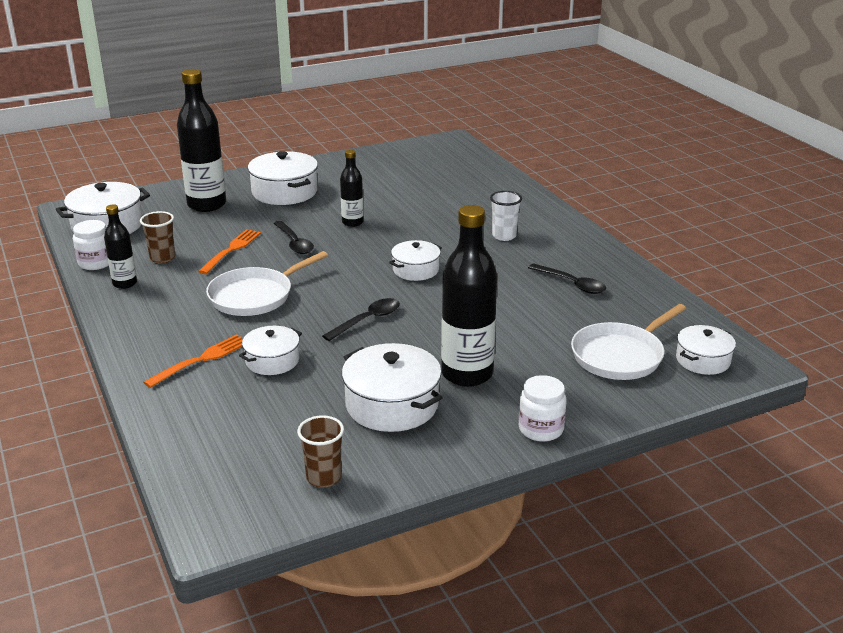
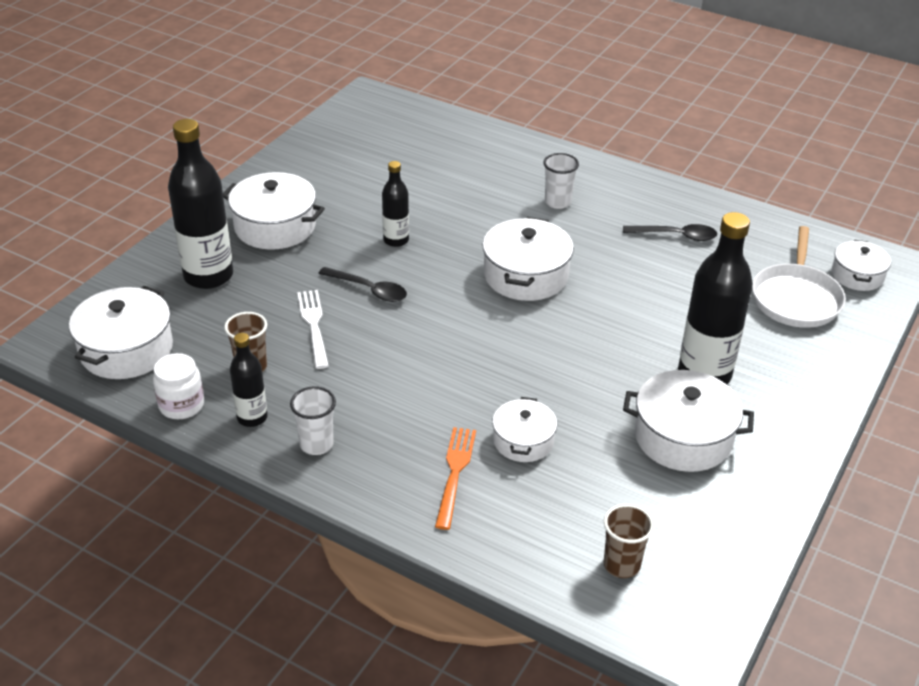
camera: 35 degrees left, 10 degrees up
orange fork [198,229,261,274] -> white fork [297,290,329,369]
white pan [206,251,328,316] -> none
brown cup [297,415,344,488] -> brown cup moved to [604,504,654,578]
black spoon [322,298,400,341] -> none
white pot [389,240,442,281] -> white pot [482,217,574,301], size x1.63
white jar [519,375,567,442] -> none
none -> white cup [290,386,336,455]

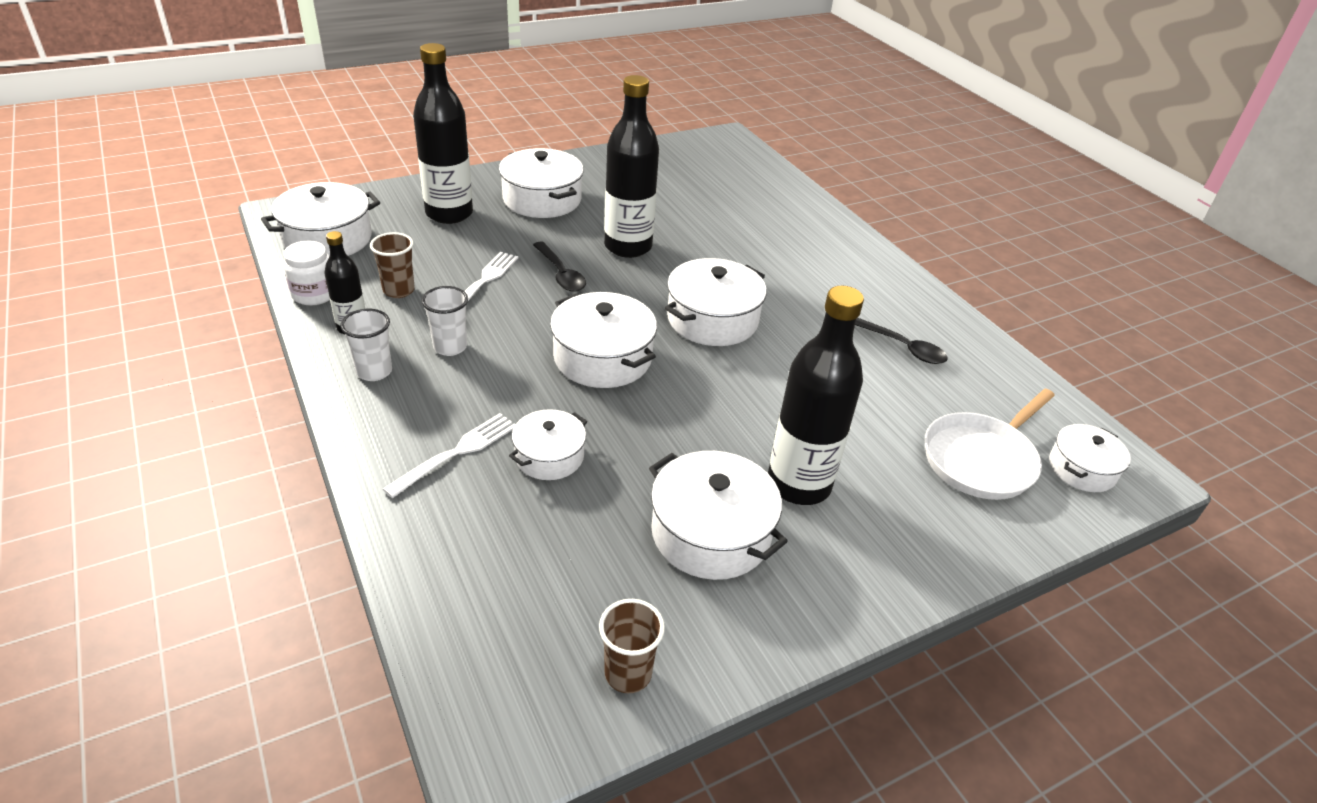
camera: 30 degrees right, 0 degrees up
black bottle [382,161,409,247] -> black bottle [604,75,659,258], size x1.85
orange fork [435,427,476,530] -> white fork [383,413,516,498]
white cup [543,153,579,209] -> white cup moved to [421,286,468,356]
brown cup [604,504,654,578] -> brown cup moved to [599,599,665,693]
none -> white pot [550,292,657,388]

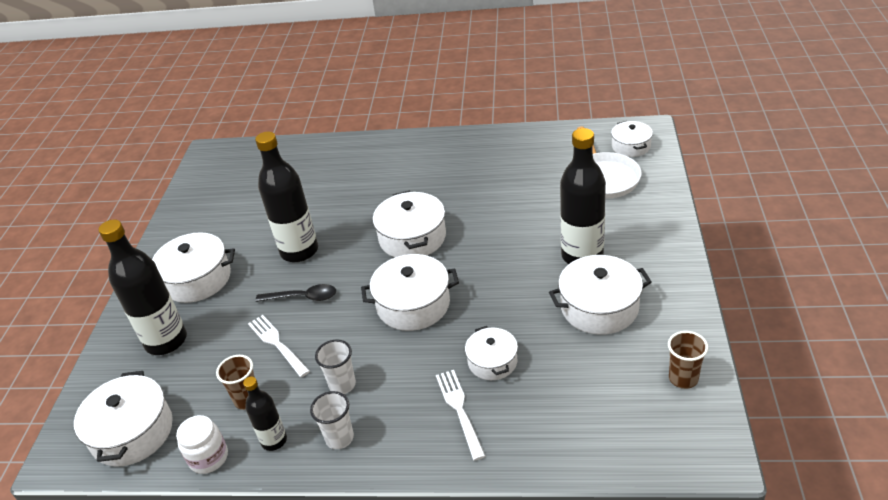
camera: 50 degrees left, 0 degrees up
black spoon [855,318,948,364] -> none

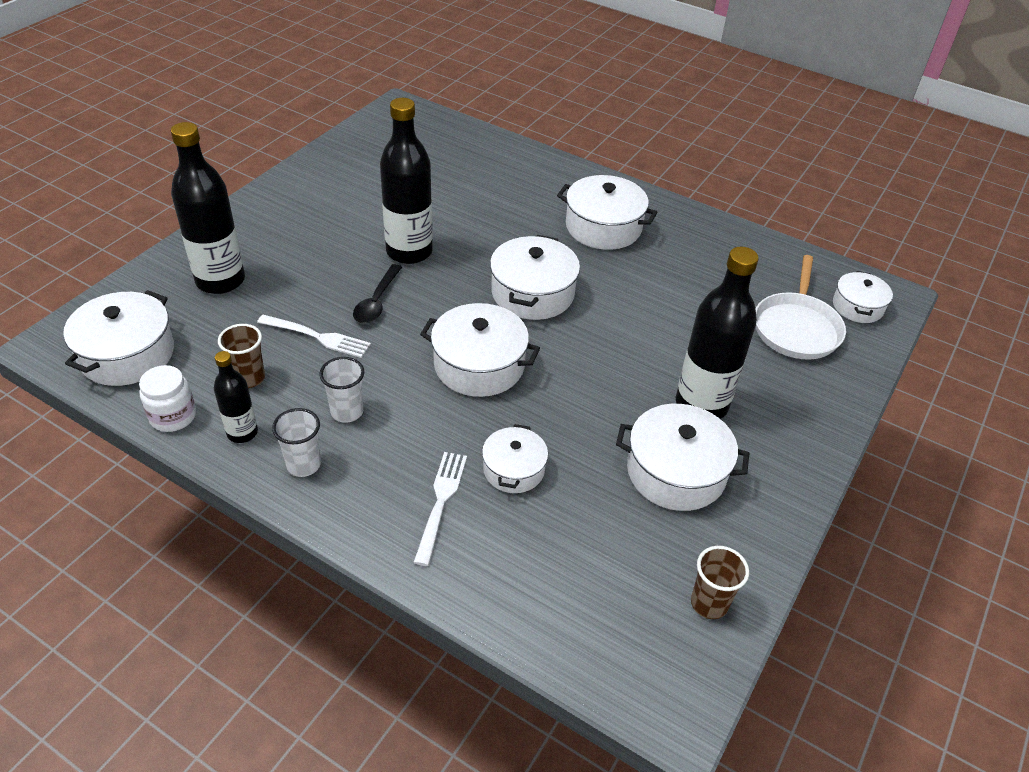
camera: 20 degrees right, 5 degrees up
white pot [151,232,235,303] -> white pot moved to [557,175,658,250]
white fork [248,315,310,377] -> white fork turned 120 degrees clockwise [257,315,371,358]
black spoon [256,284,336,302] -> black spoon turned 75 degrees clockwise [353,264,402,324]

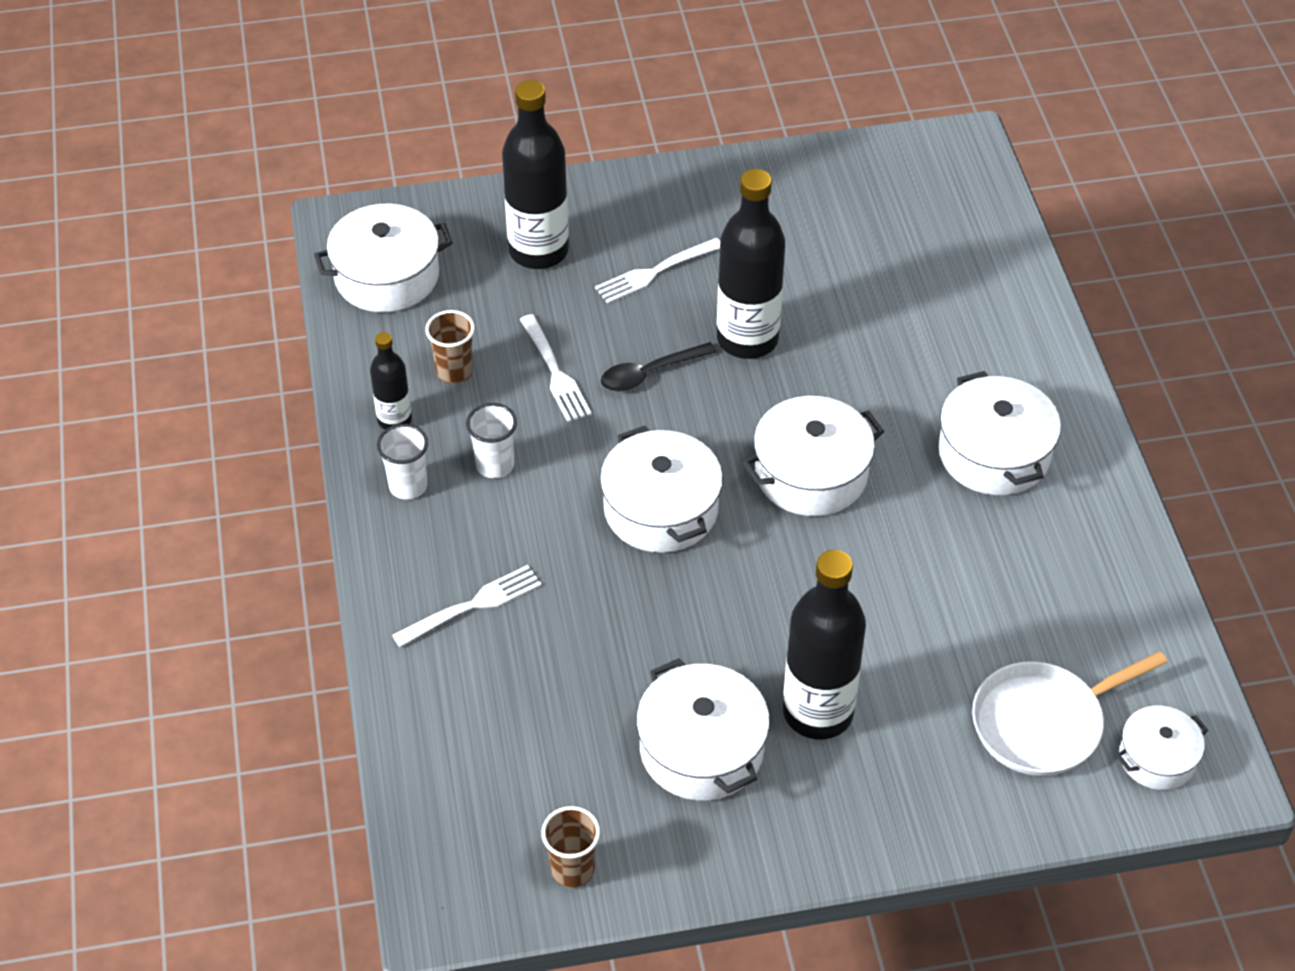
camera: 50 degrees right, 5 degrees up
white jar [139,365,196,432] -> none
white pot [482,424,548,493] -> none
none -> white fork [595,238,720,304]

